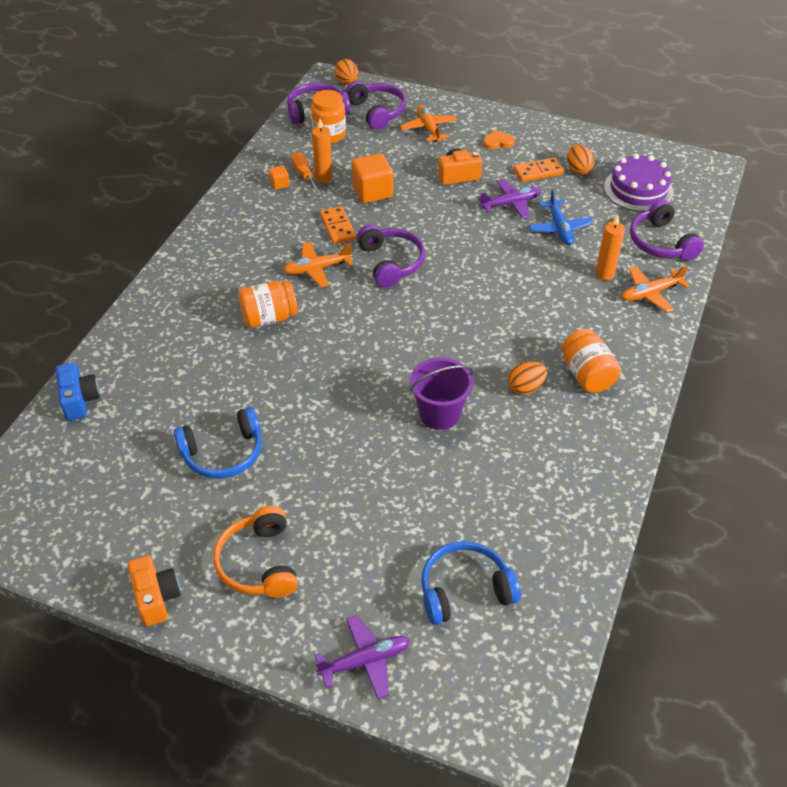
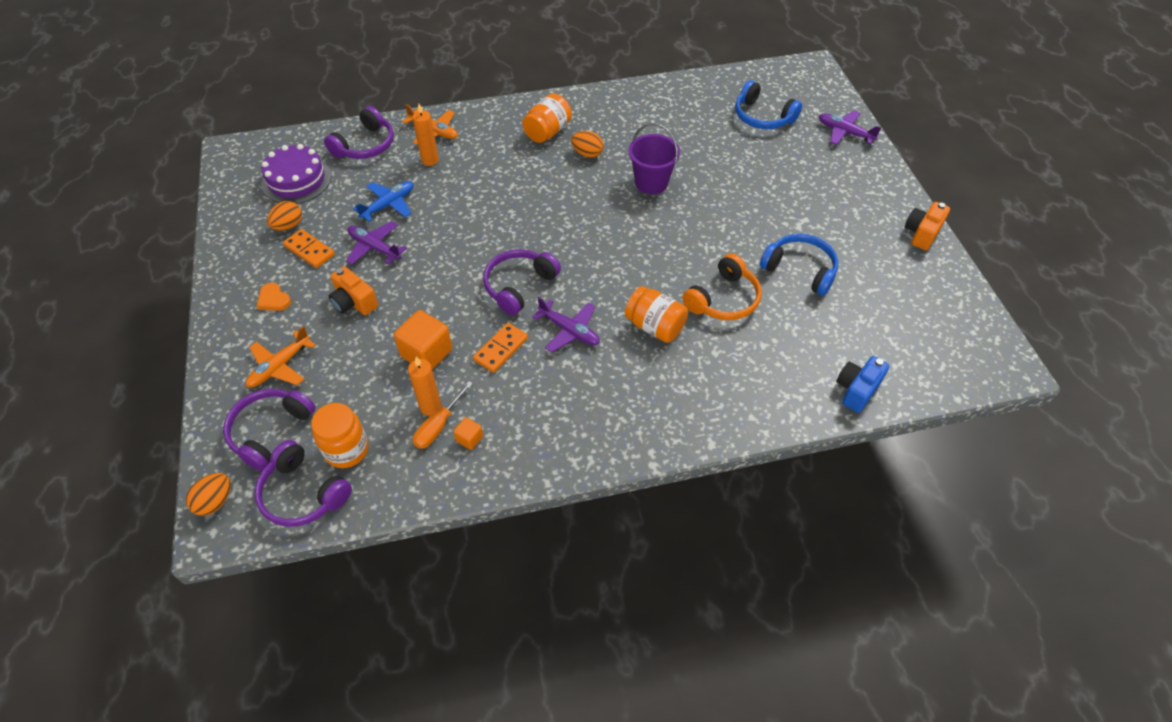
camera: 125 degrees left, 5 degrees up
orange headphones [213,506,298,598] -> orange headphones moved to [682,253,762,320]
orange plane [283,242,353,287] -> purple plane [532,297,600,352]

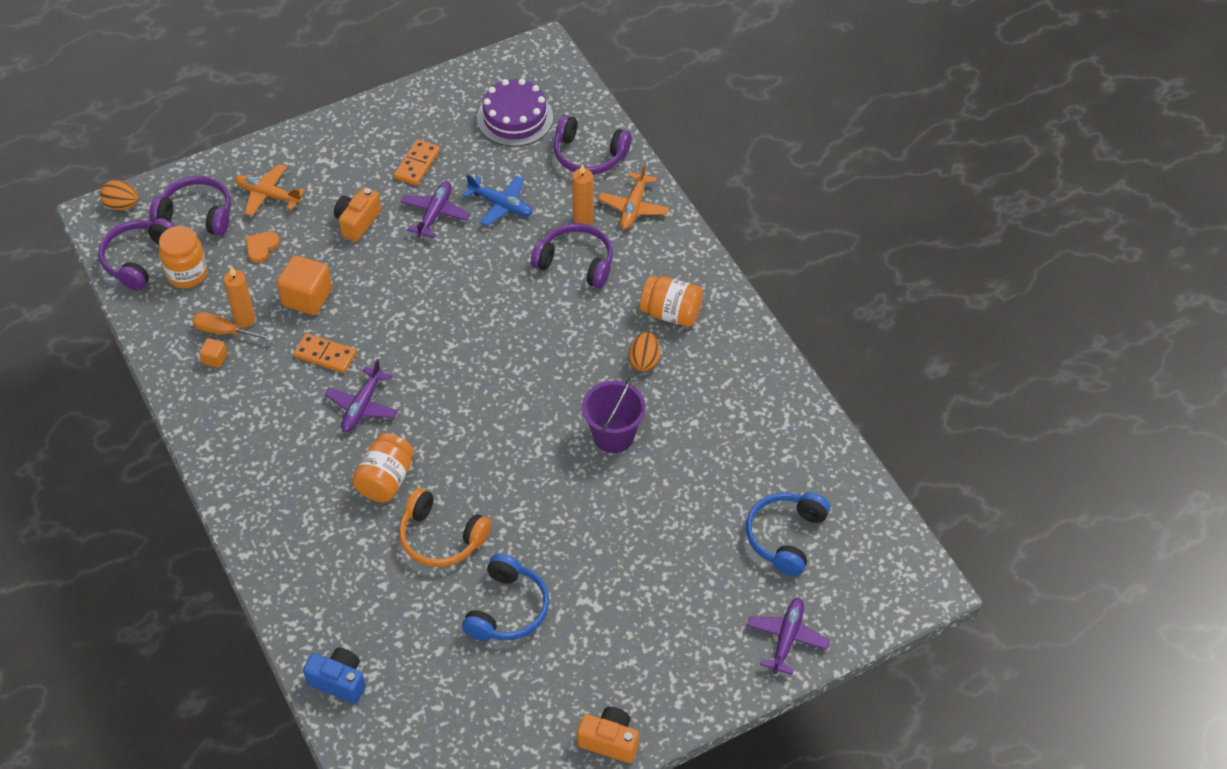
camera: 75 degrees right, 0 degrees up
orange heart [257,283,291,311] -> orange heart moved to [246,232,280,263]
orange egg [267,201,302,231] -> none
purple headphones [483,249,561,316] -> purple headphones moved to [531,223,613,288]

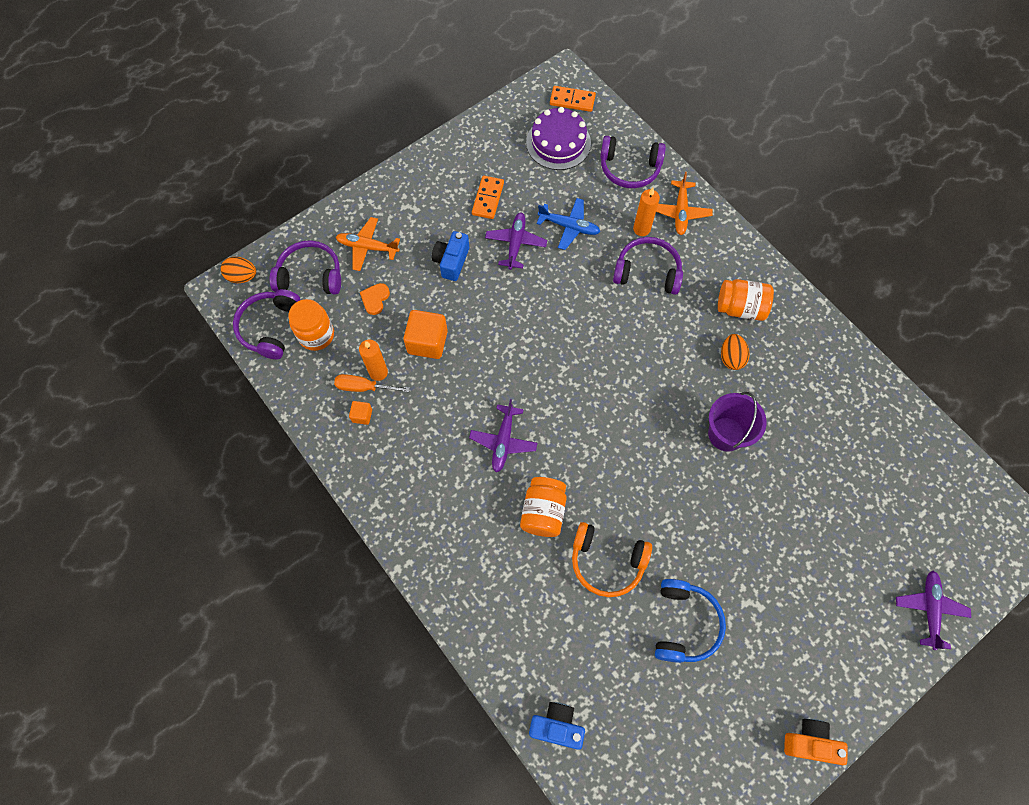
camera: 10 degrees left, 15 degrees up
orange domino [293,333,356,373] -> orange domino moved to [550,86,596,112]
orange camera [334,187,381,242] -> blue camera [432,231,469,281]
blue headphones [746,492,830,576] -> none

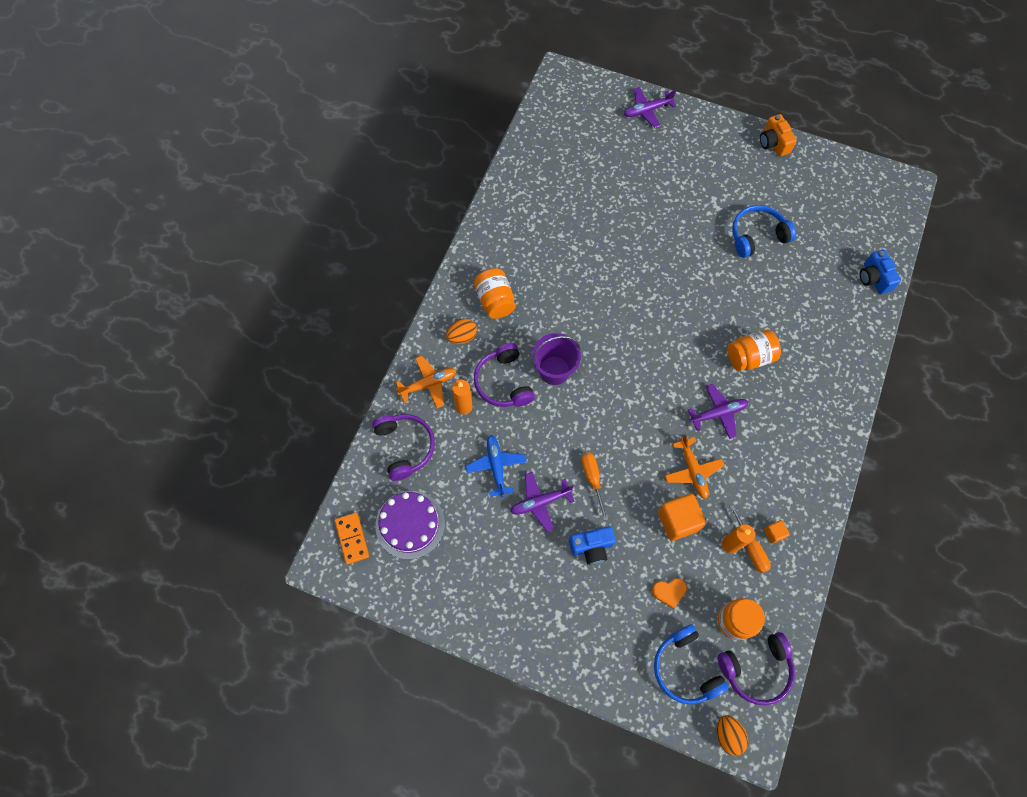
camera: 120 degrees left, 0 degrees up
purple headphones [270,240,341,295] -> blue headphones [654,624,729,704]
orange plane [336,217,400,271] -> orange plane moved to [665,434,725,499]
orange domino [472,176,504,219] -> none
orange headphones [572,522,652,597] -> none
purple bucket [708,392,767,452] -> purple bucket moved to [532,333,581,385]
orange egg [721,334,750,370] -> orange egg moved to [446,318,477,344]
none -> orange screwdriver [582,453,608,520]

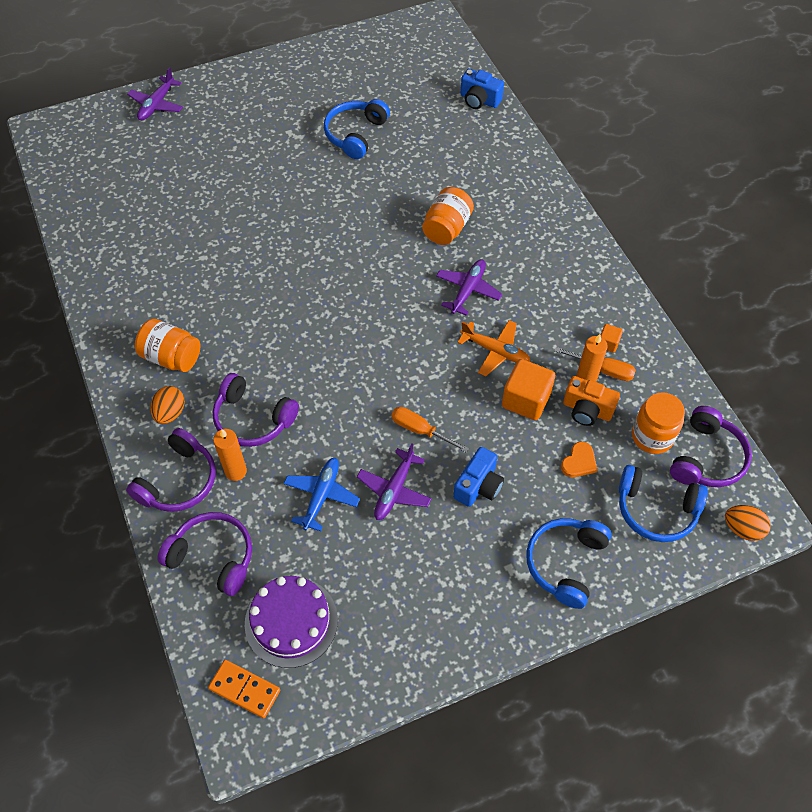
camera: 45 degrees left, 10 degrees down
orange plane [396,356,457,408] -> purple headphones [126,428,216,512]
blue plane [466,435,527,497] -> blue plane turned 75 degrees clockwise [284,458,360,531]
purple bucket [532,333,581,385] -> none
orange camera [760,114,797,157] -> orange camera moved to [563,376,620,426]
none -> blue headphones [526,518,612,609]

